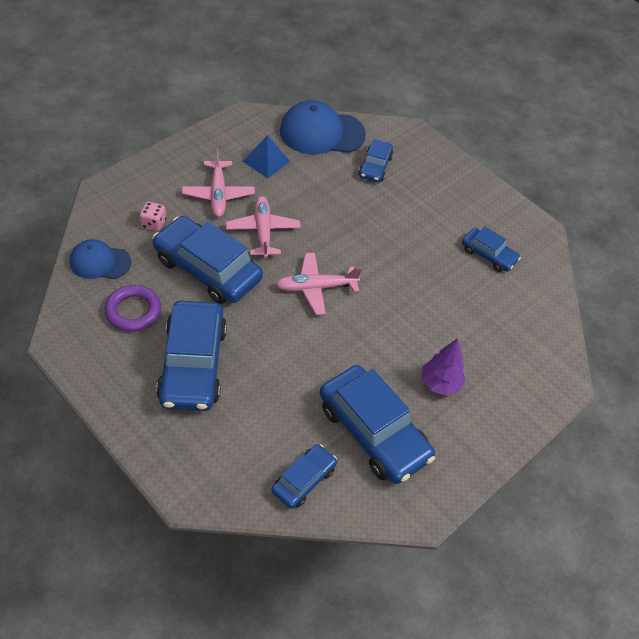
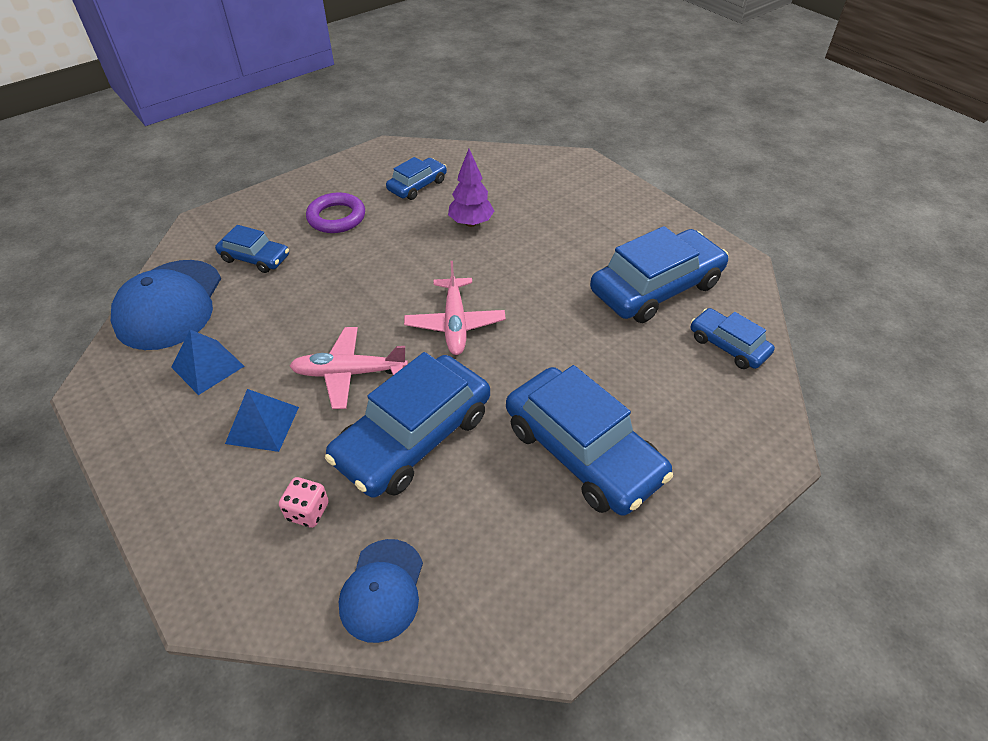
camera: 80 degrees left, 5 degrees down
purple ring [105,285,161,332] -> purple ring moved to [306,192,365,233]
blue car [156,301,227,411] -> blue car turned 45 degrees clockwise [506,365,673,516]
pink plane [182,148,255,217] -> blue pyramid [225,389,299,452]
purple tree [422,338,466,396] -> purple tree moved to [448,149,494,227]

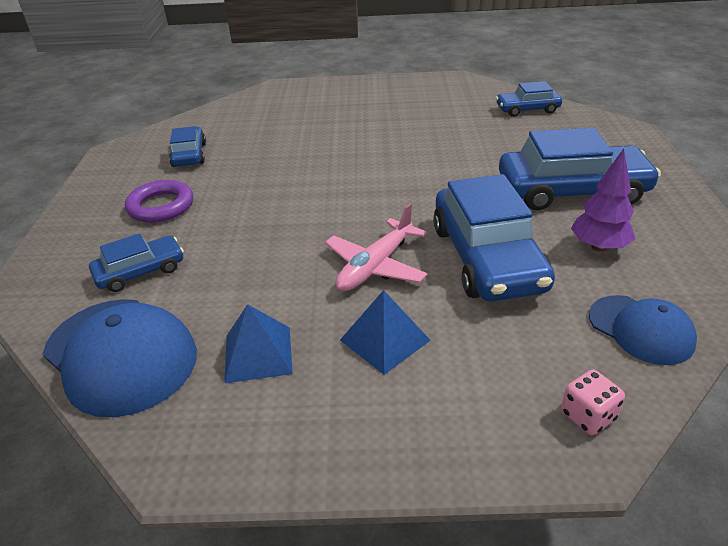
camera: 50 degrees left, 10 degrees down
pink dice [279,477,329,528] -> pink dice moved to [561,370,625,435]
pink plane [404,261,506,355] -> none
purple tree [448,149,494,227] -> purple tree moved to [571,148,635,252]
blue car [590,226,728,323] -> none

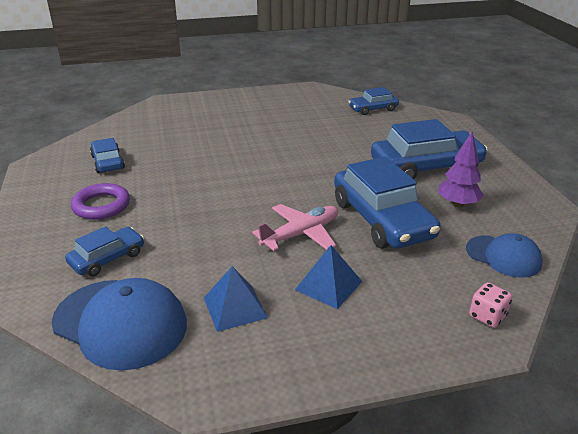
camera: 15 degrees left, 5 degrees down
pink plane [325,203,427,291] -> pink plane turned 150 degrees counterclockwise [252,204,338,251]

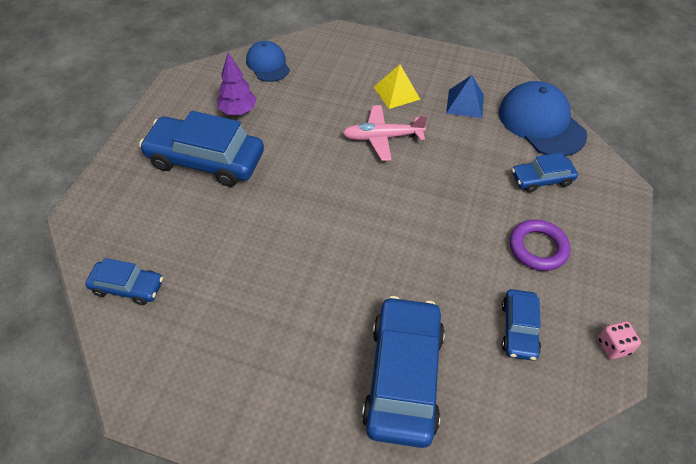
camera: 150 degrees left, 20 degrees up
blue pyramid [295,245,362,309] -> yellow pyramid [374,64,421,109]
blue car [334,157,441,248] -> blue car moved to [362,296,445,448]
pink dice [469,282,512,328] -> pink dice moved to [598,321,641,359]

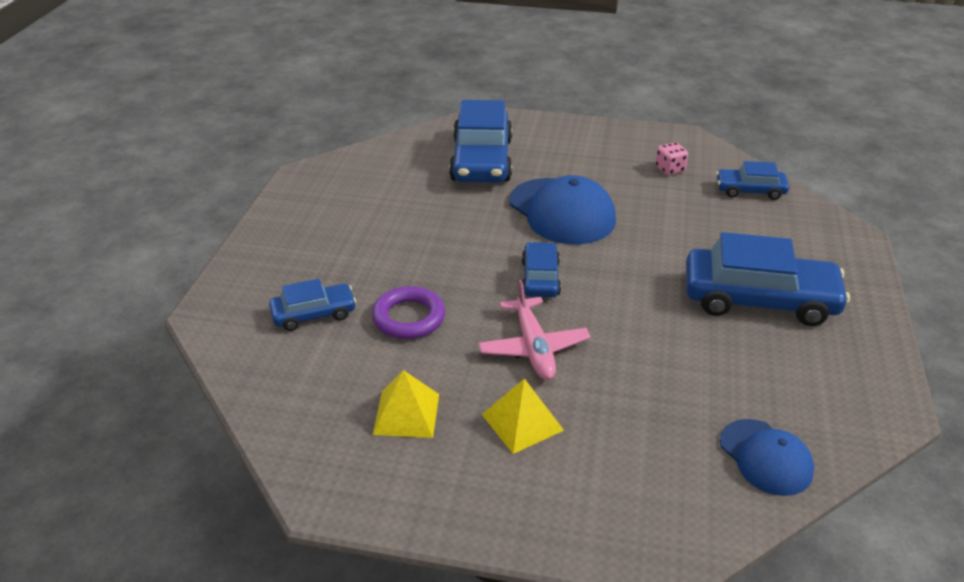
camera: 175 degrees right, 15 degrees down
purple tree [217,53,257,115] -> none
pink plane [343,105,428,161] -> pink plane turned 90 degrees clockwise [478,280,591,380]
blue pyramid [446,75,484,118] -> yellow pyramid [373,370,439,438]
blue cap [499,81,587,156] -> blue cap moved to [509,175,616,244]
blue car [502,289,541,361] -> blue car moved to [522,242,561,297]
purple ring [510,219,570,271] -> purple ring moved to [372,286,445,339]
pink dice [598,321,641,359] -> pink dice moved to [655,142,688,175]

